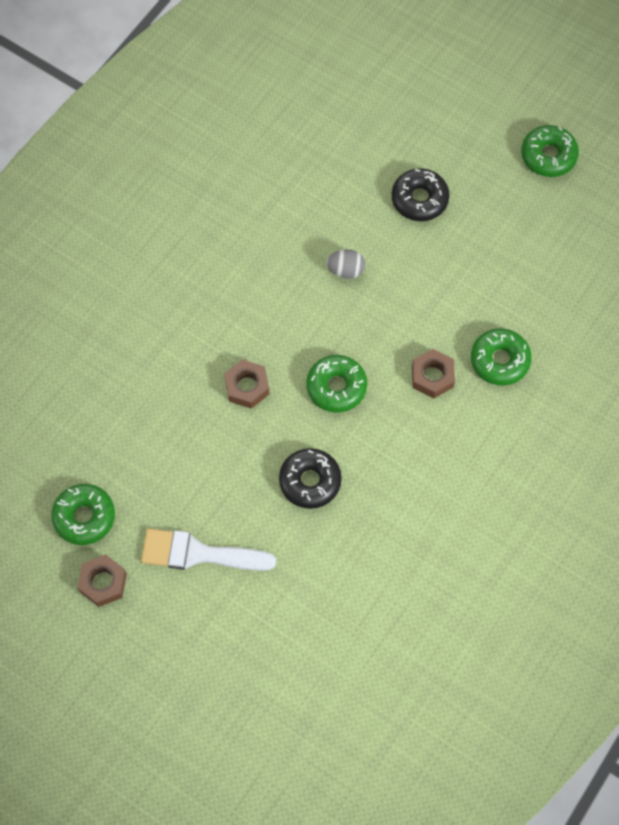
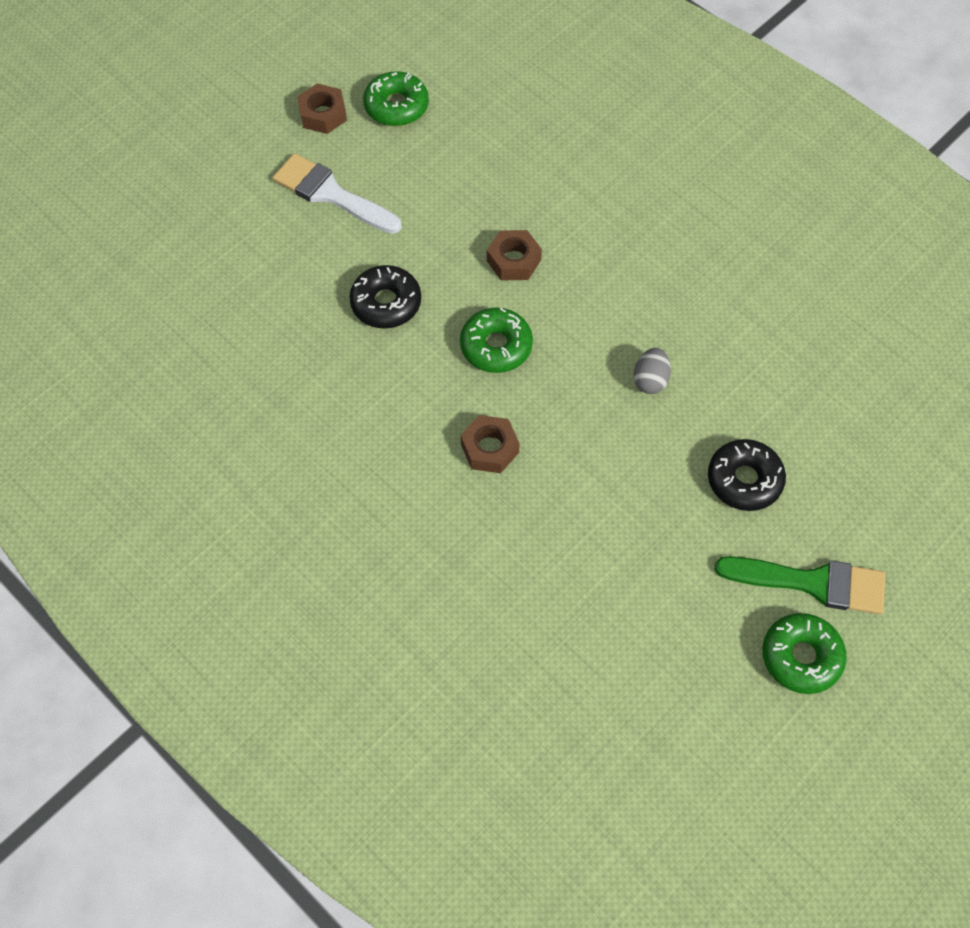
camera: 100 degrees right, 5 degrees down
white brush [141,528,276,571] -> white brush turned 75 degrees counterclockwise [273,153,402,234]
green donut [471,328,532,385] -> none
none -> green brush [715,556,885,614]

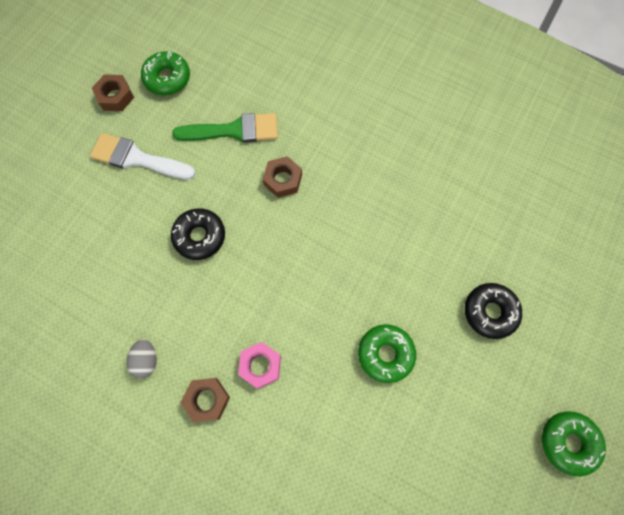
camera: 15 degrees left, 10 degrees up
green donut [460,308,533,373] -> green donut moved to [358,324,416,383]
brown nut [461,415,520,473] -> brown nut moved to [181,378,230,422]
grey egg [634,348,671,394] -> grey egg moved to [126,339,157,379]
green brush [715,556,885,614] -> green brush moved to [173,113,278,143]
none -> pink nut [238,342,281,389]

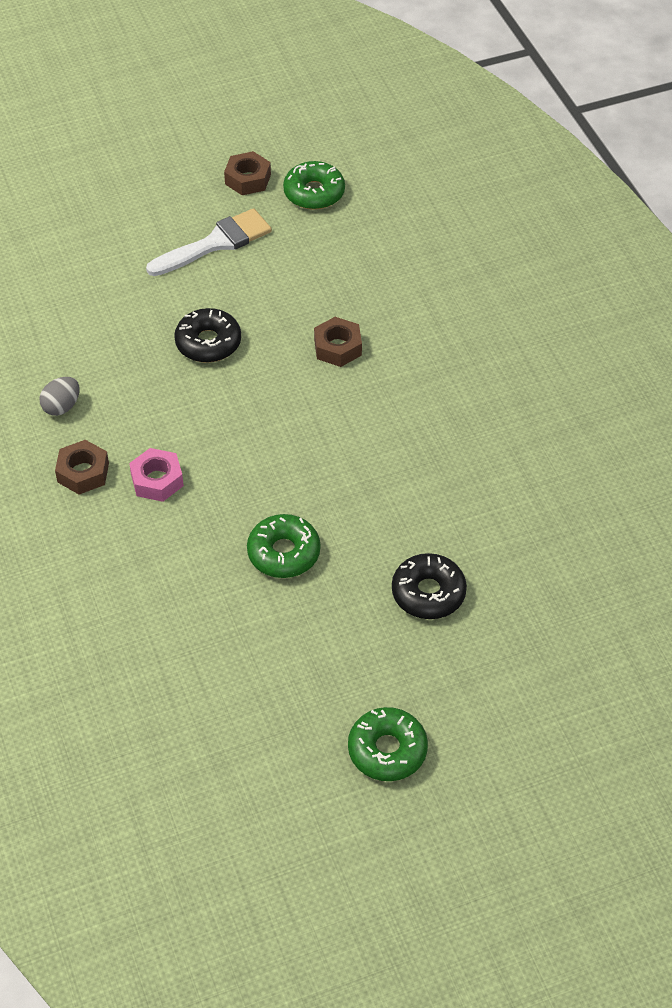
camera: 40 degrees right, 20 degrees down
white brush [90,133,196,180] -> white brush turned 90 degrees clockwise [146,208,272,276]
green brush [173,113,278,143] -> none

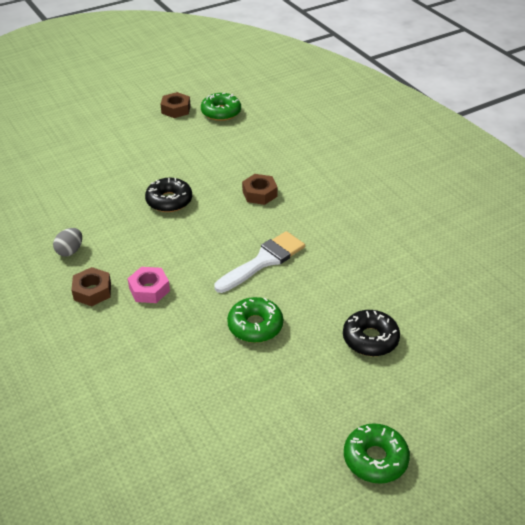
camera: 10 degrees left, 10 degrees down
white brush [146,208,272,276] -> white brush moved to [214,231,305,293]

